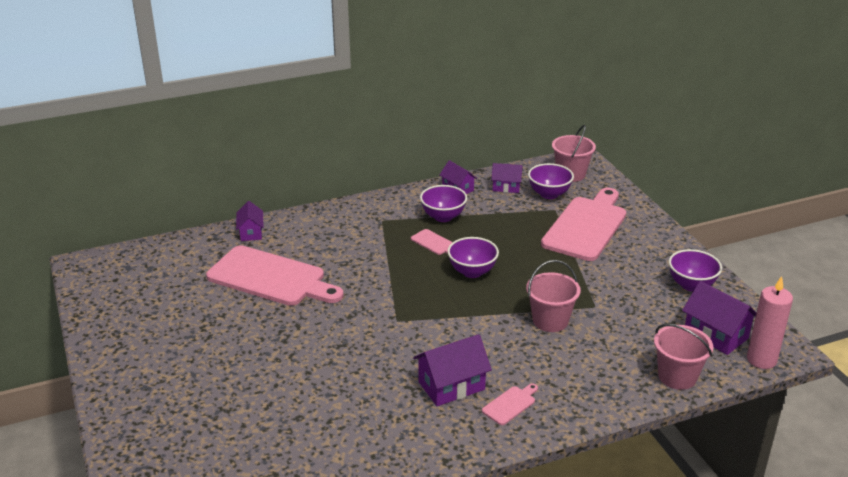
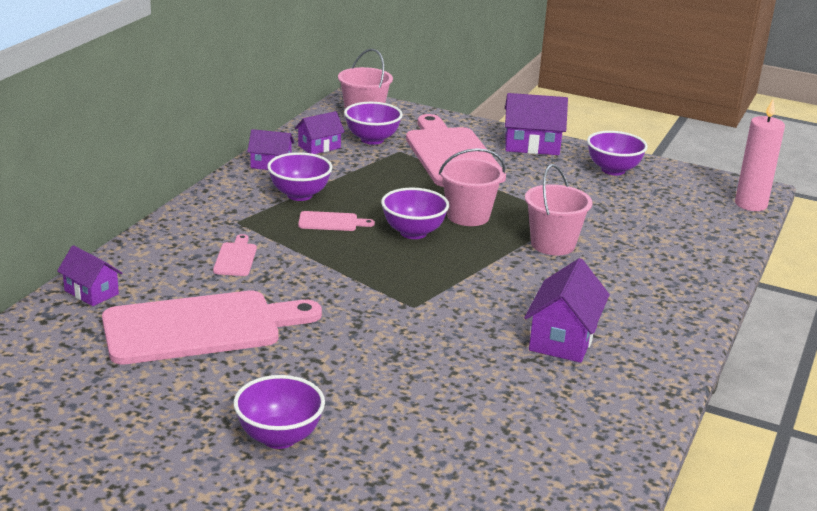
camera: 45 degrees left, 5 degrees down
pink cutting board [482,383,538,425] -> pink cutting board moved to [213,234,257,276]
pink bucket [654,324,713,390] -> pink bucket moved to [439,148,505,226]
purple house [682,281,756,355] -> purple house moved to [505,93,568,155]
none -> purple bowl [234,375,325,449]

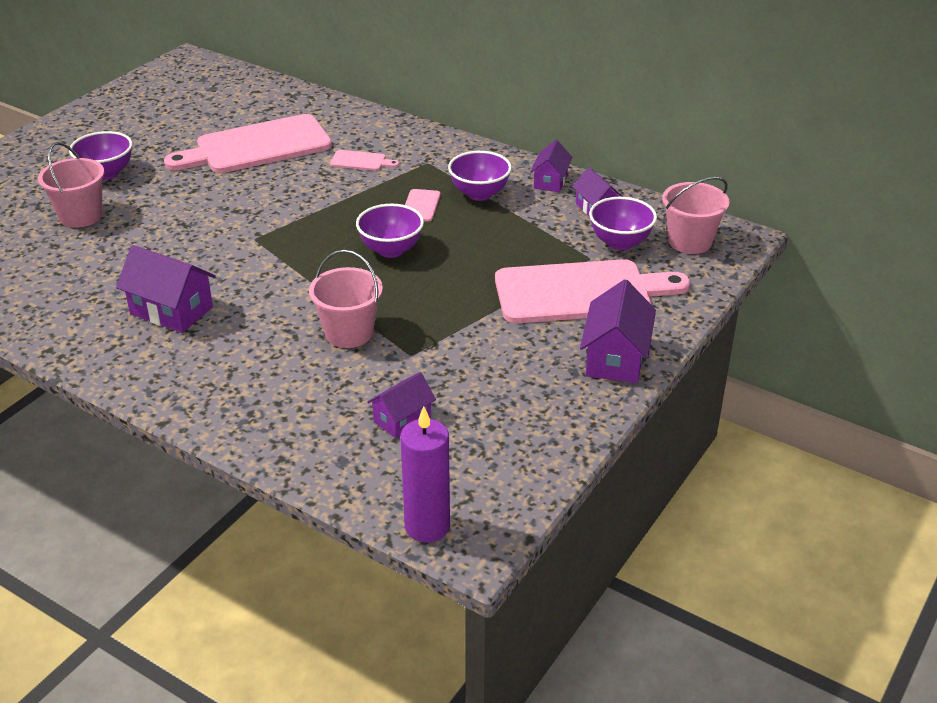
camera: 100 degrees right, 10 degrees up
purple house [57,245,122,306] -> purple house moved to [367,372,436,438]
pink cutting board [102,291,322,364] -> pink cutting board turned 75 degrees clockwise [164,114,332,173]
pink bucket [439,148,505,226] -> pink bucket moved to [38,142,104,228]
purple bowl [587,131,648,175] -> none
pink candle [735,99,785,211] -> purple candle [400,407,450,542]

